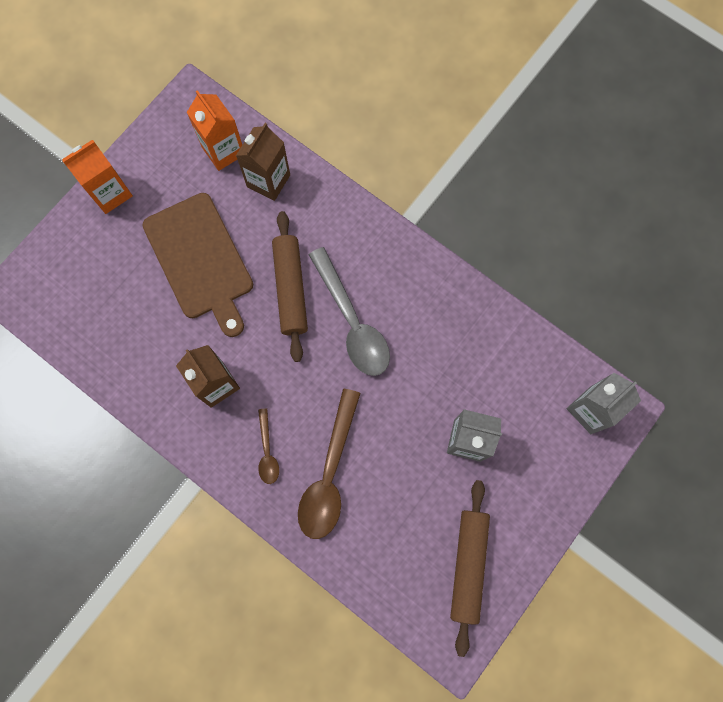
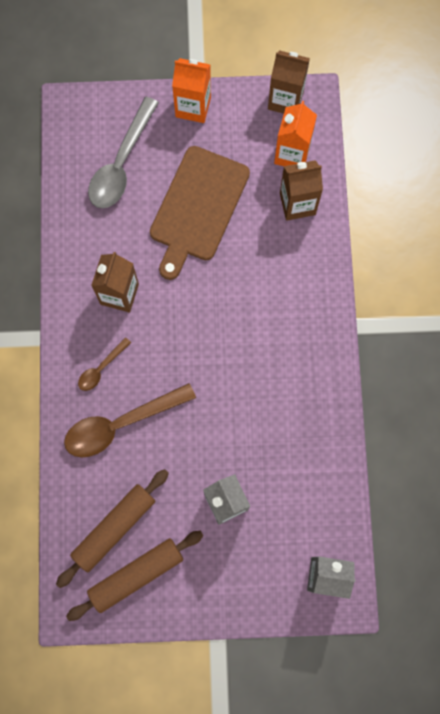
camera: 50 degrees right, 0 degrees up
brown rolling pin [272,211,308,362] -> brown rolling pin moved to [56,469,169,588]
grey spoon [309,247,390,376] -> grey spoon moved to [88,97,159,208]
none -> brown carton [268,50,310,114]

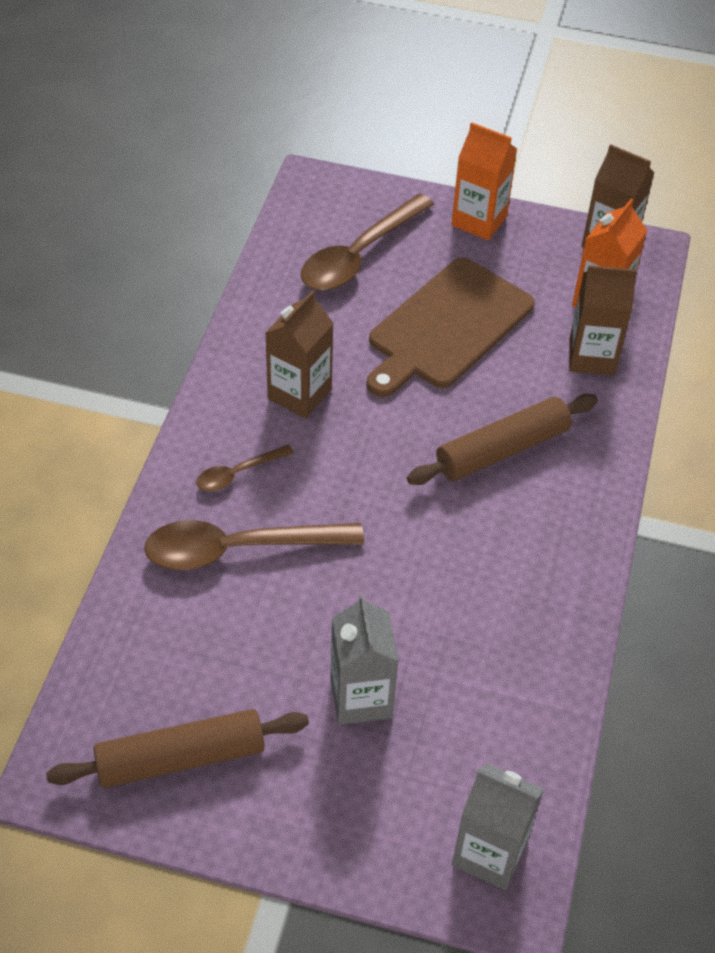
camera: 15 degrees right, 25 degrees down
brown rolling pin [56,469,169,588] -> brown rolling pin moved to [407,394,598,485]
grey spoon [88,97,159,208] -> brown spoon [301,193,434,291]

